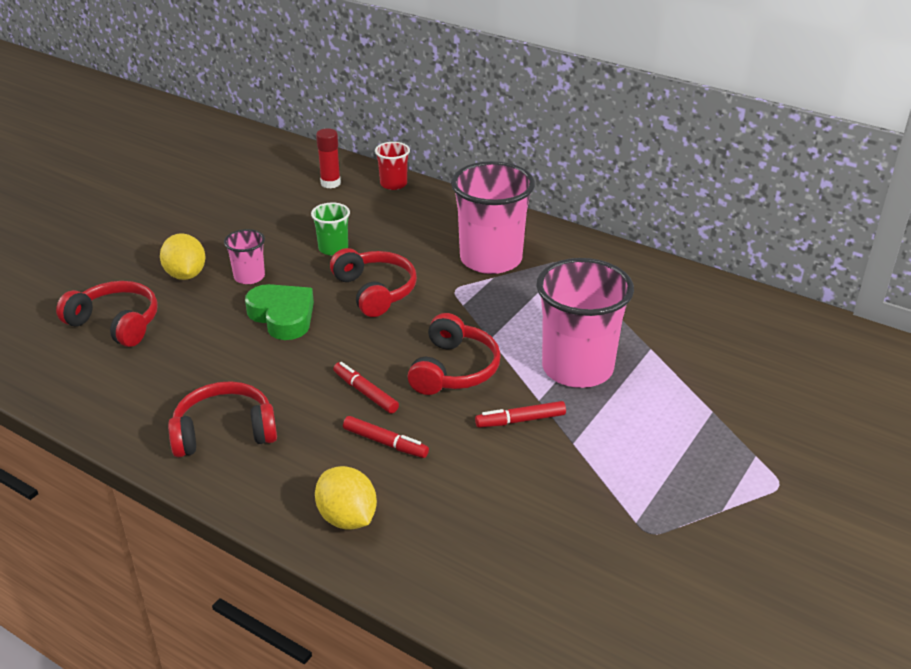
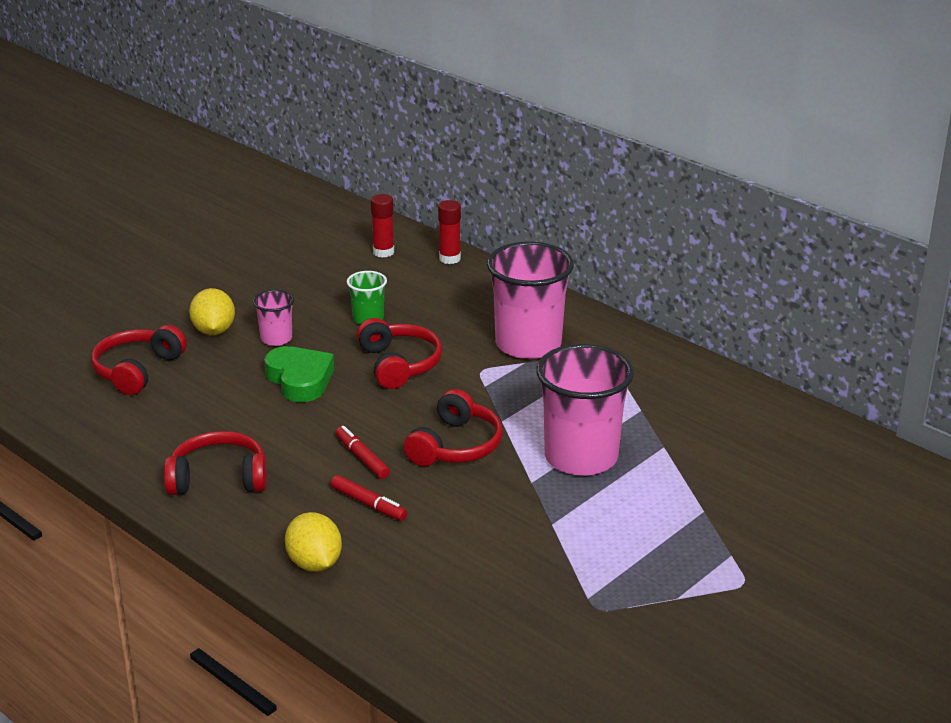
camera: 10 degrees right, 5 degrees down
red headphones [56,281,158,347] -> red headphones turned 105 degrees counterclockwise [91,325,187,395]
red cup [375,142,410,190] -> red glue stick [438,200,461,264]
red marker [475,401,566,428] -> none

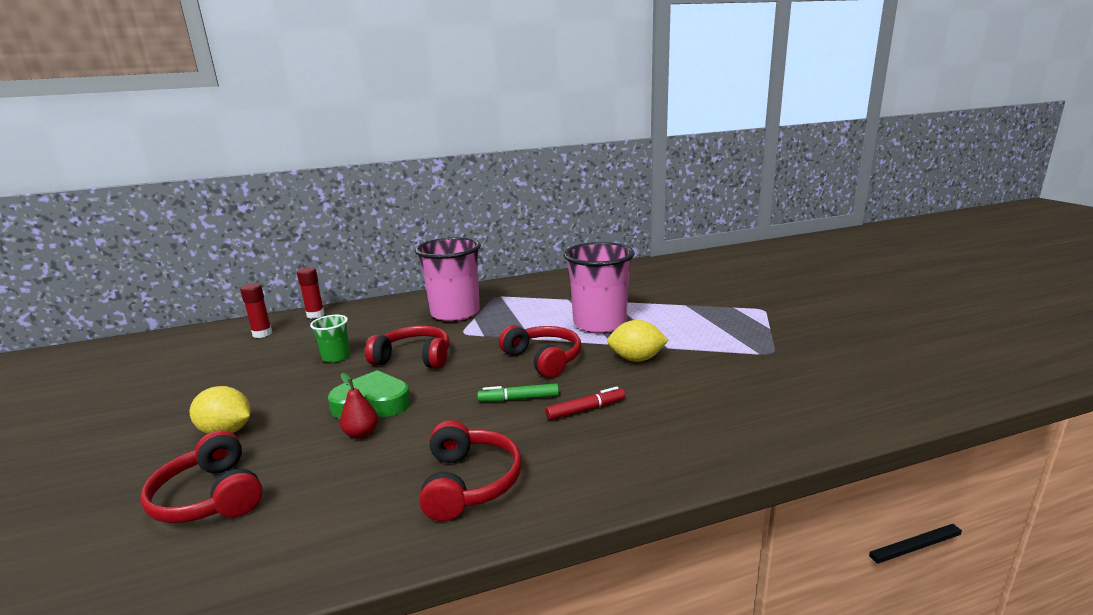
camera: 60 degrees left, 10 degrees down
red headphones [164,431,267,495] -> red headphones turned 150 degrees clockwise [419,420,522,521]
pink cup [253,290,294,346] -> none
yellow lemon [285,512,342,572] -> yellow lemon moved to [607,320,669,362]
red marker [336,426,390,479] -> green marker [477,383,559,402]
none -> red pear [340,373,378,439]

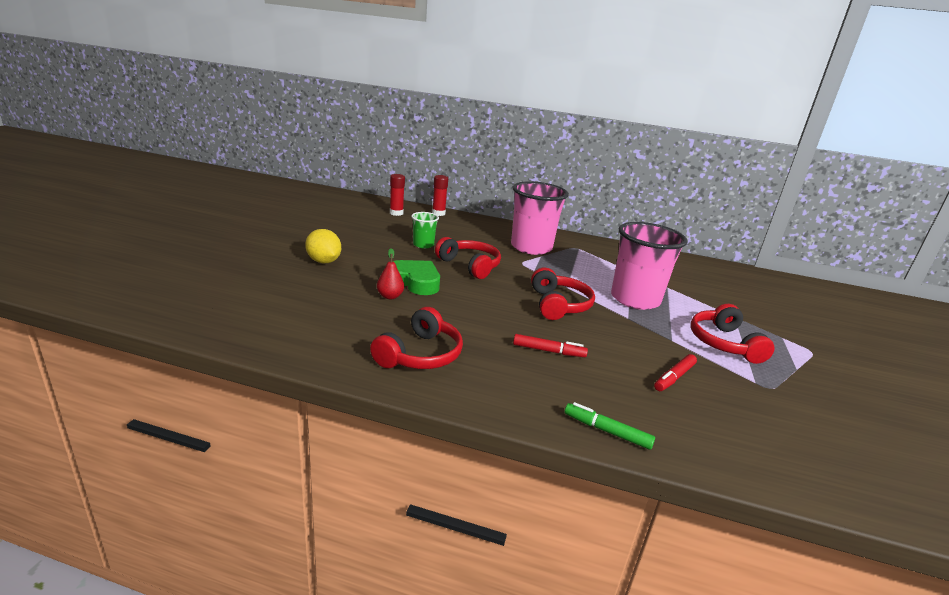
camera: 30 degrees right, 5 degrees up
red headphones [140,430,263,523] -> red headphones moved to [691,304,775,364]
green marker [477,383,559,402] -> green marker moved to [565,402,655,450]
yellow lemon [607,320,669,362] -> none
none -> red marker [654,354,697,391]

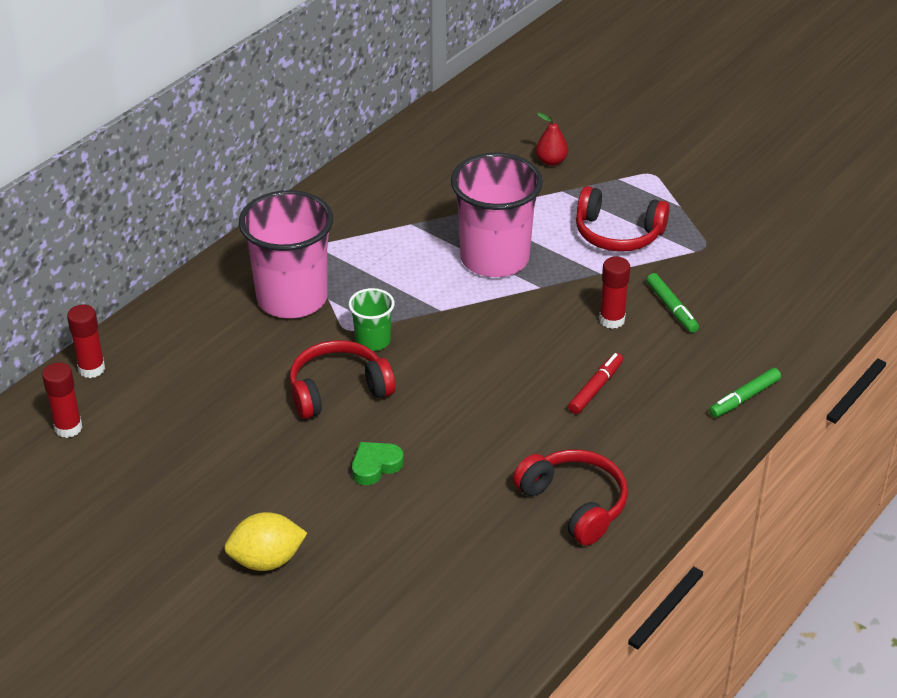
camera: 65 degrees left, 15 degrees up
red pear [377,248,404,299] -> red pear moved to [536,113,568,166]
green heart [393,260,440,295] -> green heart [352,442,404,485], size x0.61
green cup [411,212,439,248] -> green cup moved to [349,288,395,351]
red headphones [531,268,595,320] -> none
red marker [654,354,697,391] -> green marker [646,273,699,333]
none -> red glue stick [599,256,630,329]

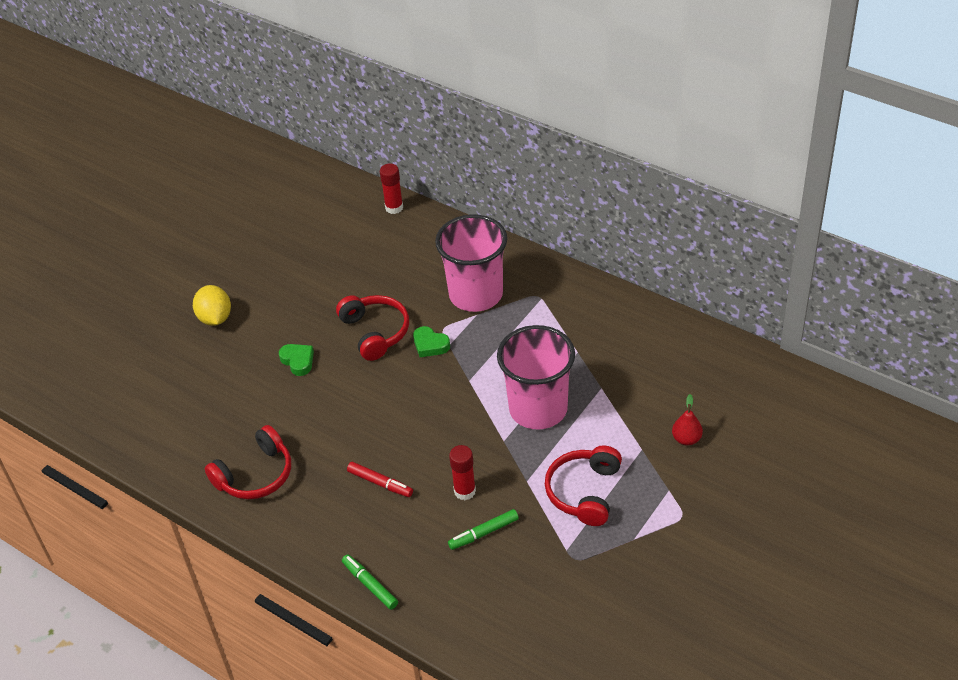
camera: 90 degrees right, 5 degrees up
red glue stick [42,362,82,438] -> none
green cup [349,288,395,351] -> green heart [413,326,450,357]

